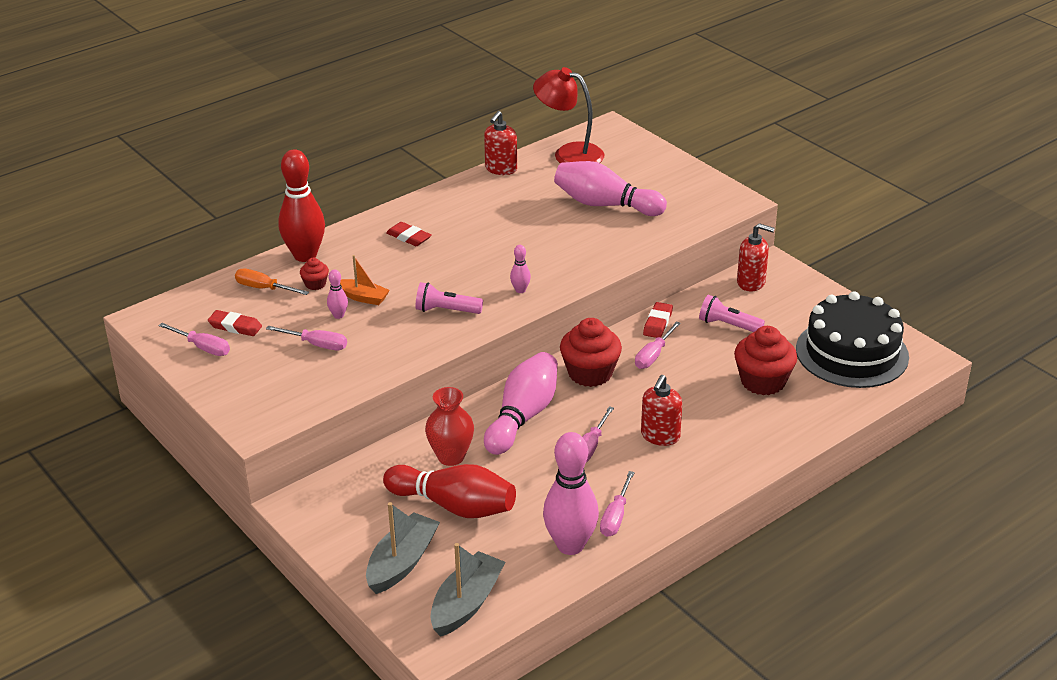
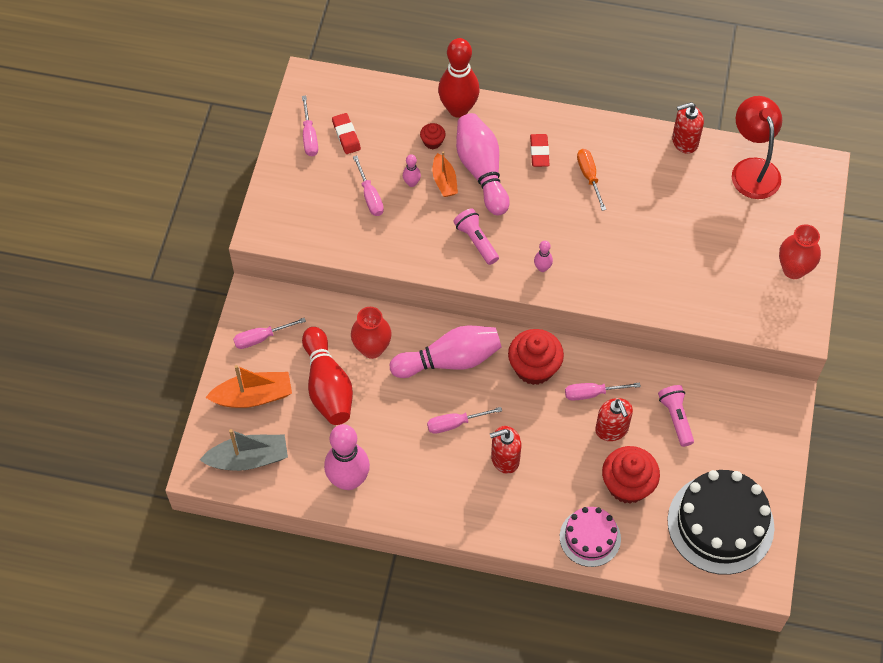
camera: 50 degrees right, 25 degrees up
orange screwdriver [235,268,309,295] -> orange screwdriver moved to [577,149,606,211]
grey boat [366,502,440,594] -> orange boat [205,365,292,408]
pink bowling pin [554,161,667,216] -> pink bowling pin moved to [456,113,510,216]
pink screwdriver [600,471,635,537] -> pink screwdriver moved to [233,318,306,349]
red eraser [643,302,673,338] -> none
red soap dispenser [737,223,775,292] -> red soap dispenser moved to [595,398,633,441]
none -> pink cake [560,507,621,567]
none -> red vase [779,224,821,279]

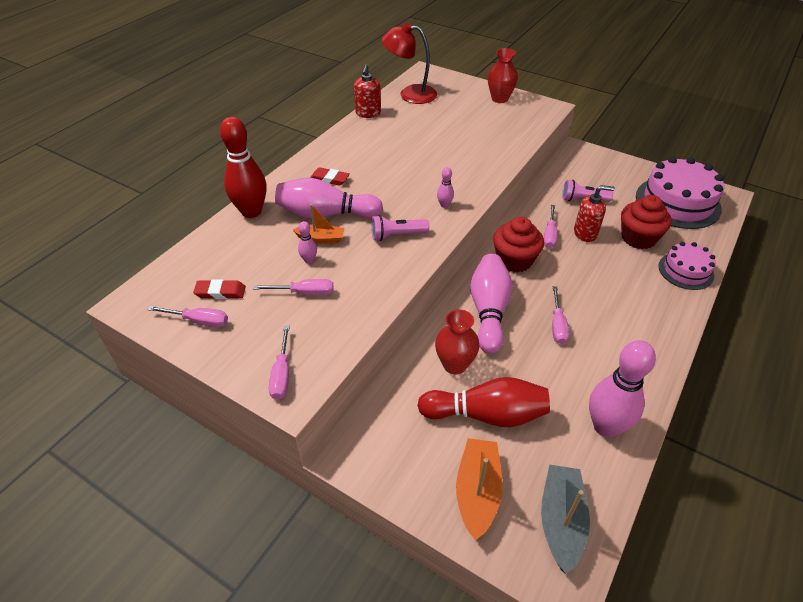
camera: 70 degrees left, 15 degrees down
pink screwdriver [233,318,306,349] -> pink screwdriver moved to [269,325,290,400]
red cupcake [420,123,445,149] -> none
red soap dispenser [490,426,521,474] -> none
orange screwdriver [577,149,606,211] -> none
black cake [667,470,774,575] -> pink cake [636,157,724,229]

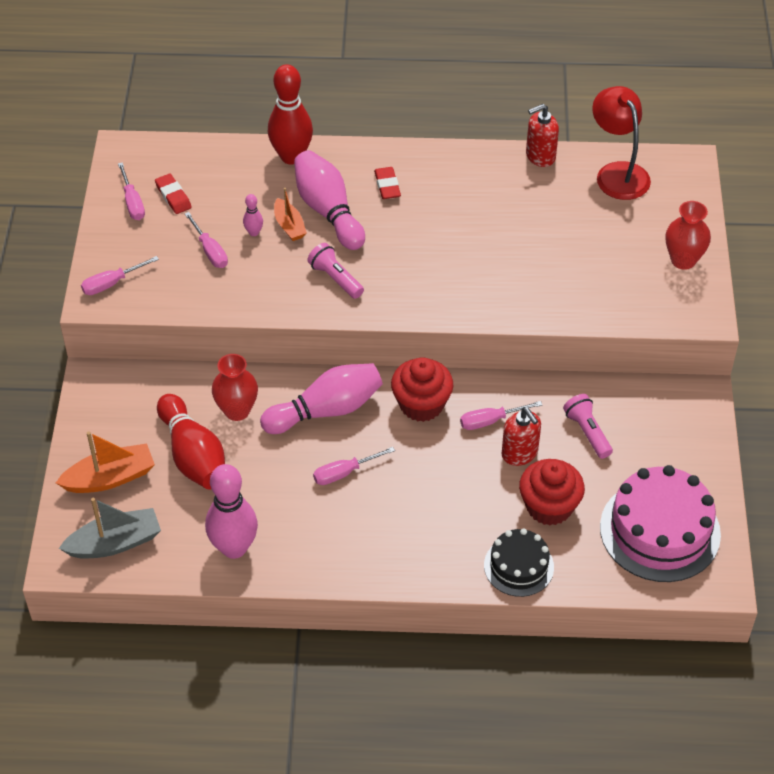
camera: 60 degrees right, 5 degrees up
pink bowling pin [437,167,454,208] -> none
pink cake [658,242,716,290] -> black cake [484,528,554,597]

